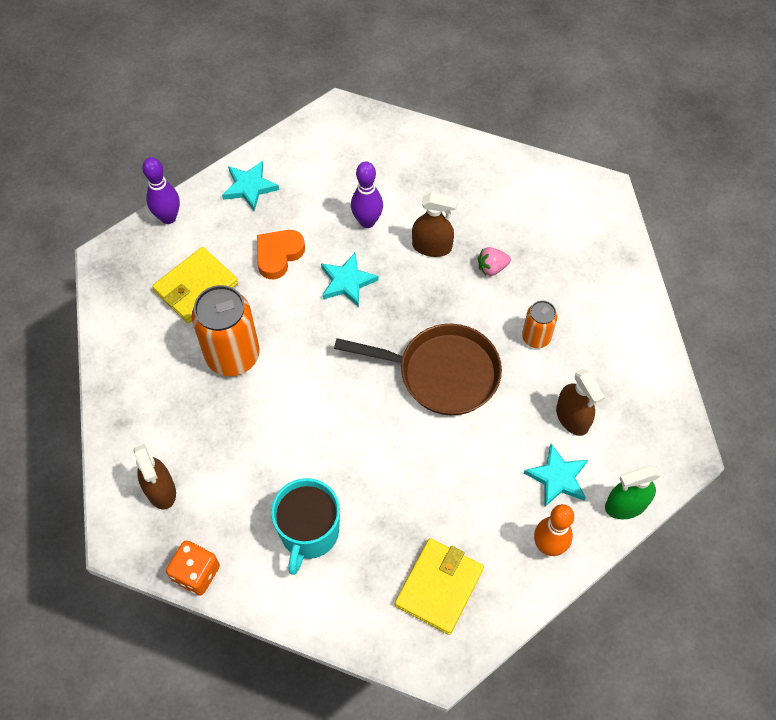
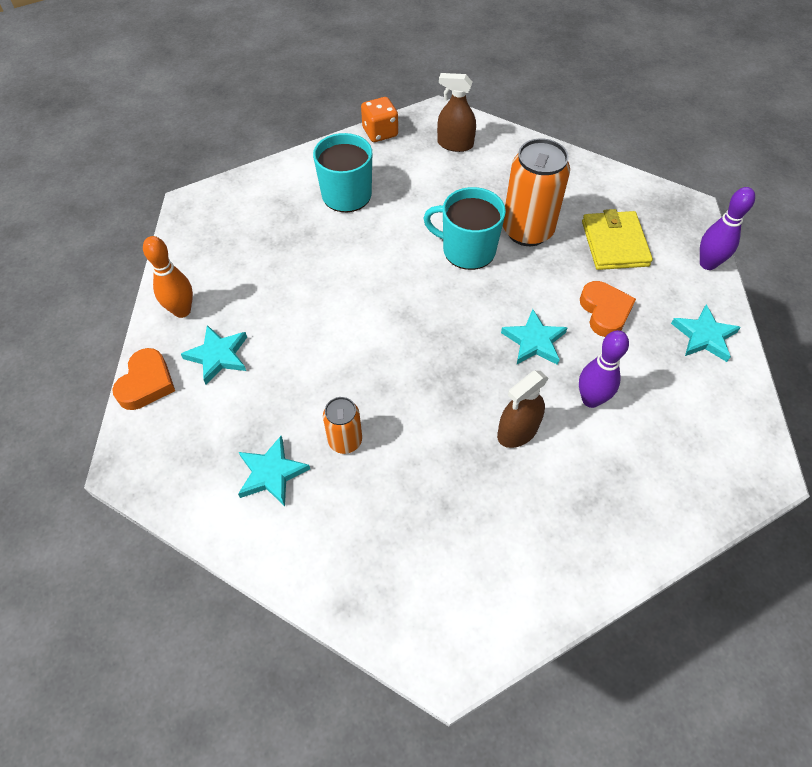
camera: 130 degrees right, 5 degrees down
brown pan [334,324,502,415] -> none
yellow wallet [395,538,484,635] -> none
pink strawberry [478,247,511,276] -> none
brown spray bottle [556,368,605,436] -> none
green spray bottle [605,465,661,519] -> orange heart [112,348,175,410]
none -> turquoise star [238,436,310,506]
none -> turquoise mug [423,187,506,270]

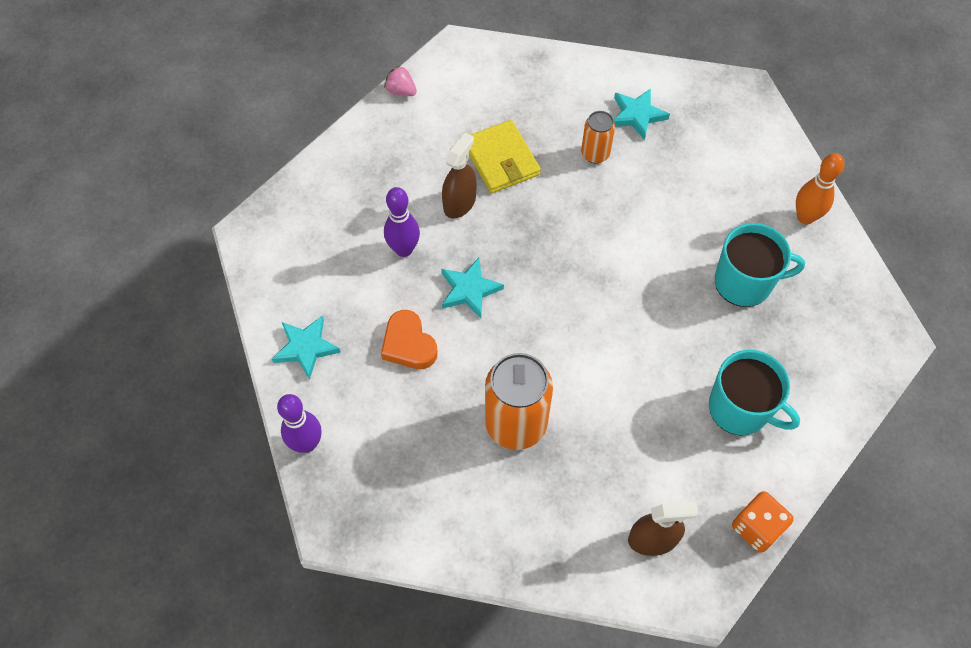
camera: 160 degrees right, 5 degrees up
orange heart [112,348,175,410] -> none
turquoise star [181,325,247,385] -> none
turquoise mug [423,187,506,270] -> turquoise mug moved to [715,223,805,307]
yellow wallet [582,209,653,270] -> yellow wallet moved to [468,120,541,193]
none -> pink strawberry [384,66,417,96]

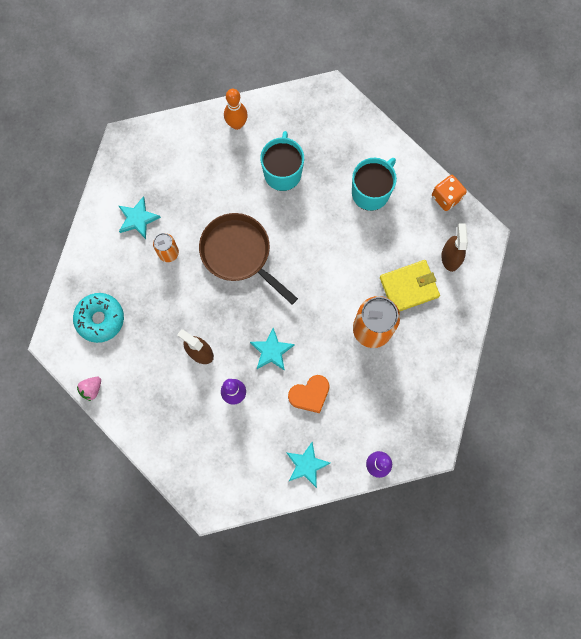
camera: 85 degrees left, 15 degrees up
yellow wallet [468,120,541,193] -> yellow wallet moved to [380,260,440,312]
none -> turquoise donut [73,293,124,343]
none -> brown pan [199,213,298,305]

